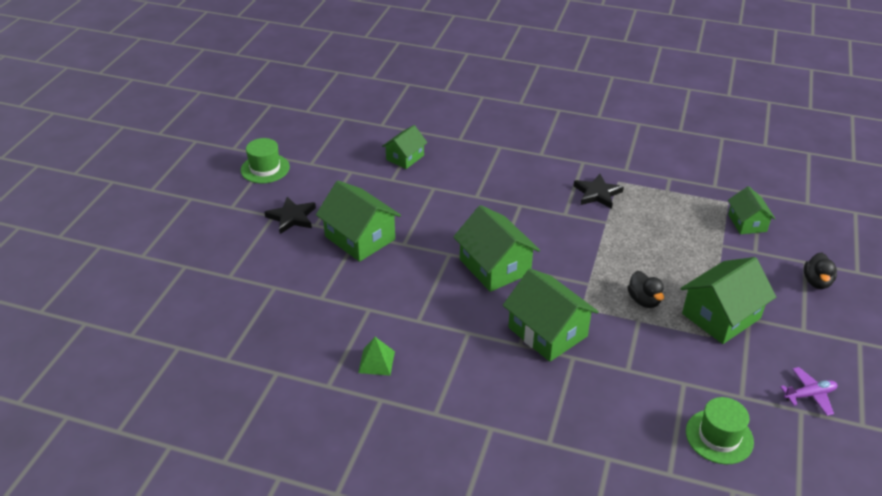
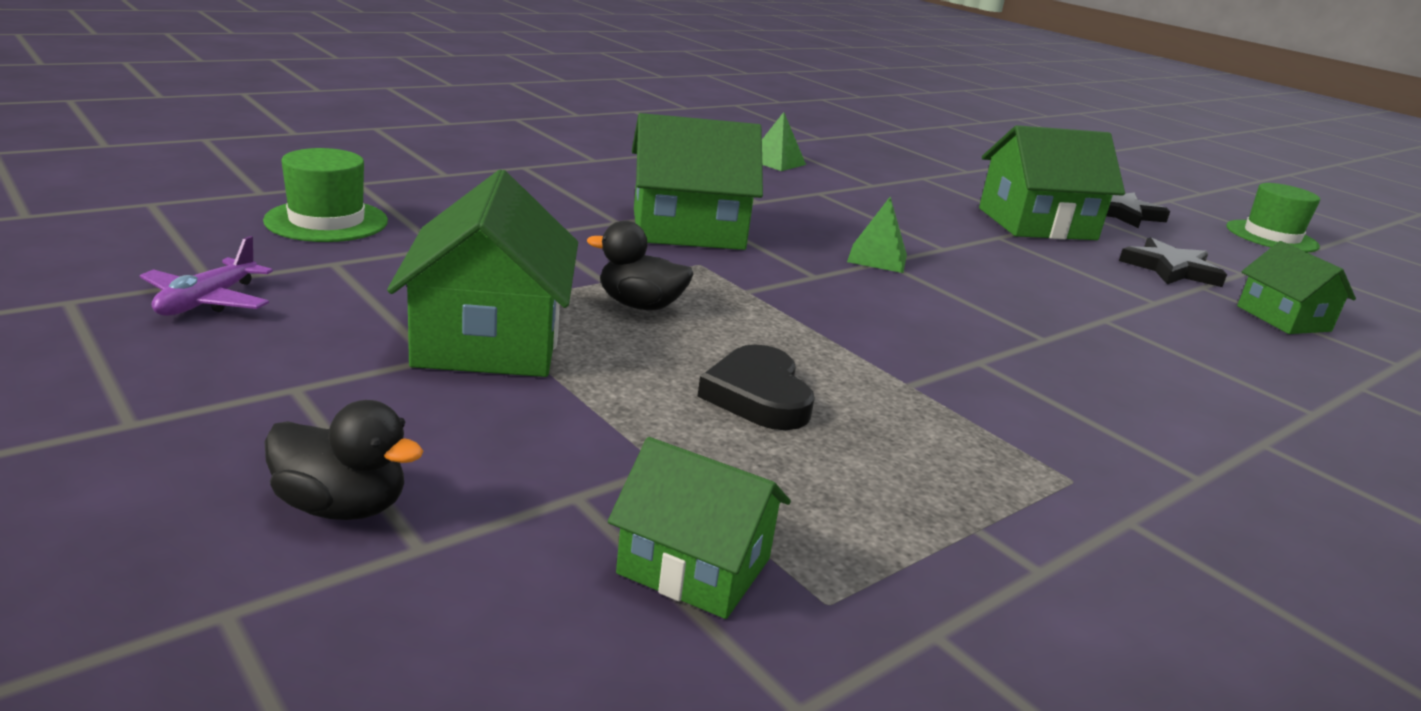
camera: 120 degrees right, 15 degrees down
green house [453,205,540,292] -> green pyramid [847,197,907,273]
black star [574,174,624,209] -> black star moved to [1119,237,1227,287]
black duck [804,252,837,289] -> black duck turned 150 degrees clockwise [264,400,423,520]
none -> black heart [697,345,815,430]

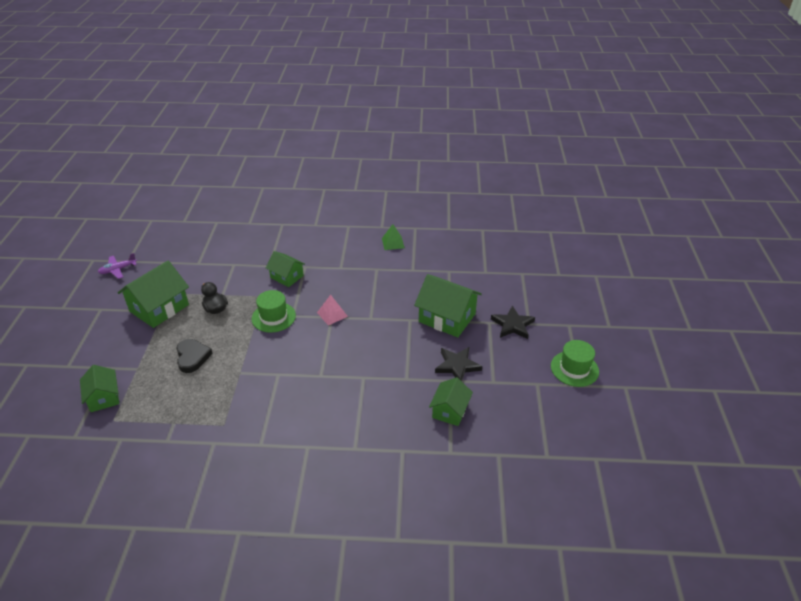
camera: 45 degrees right, 15 degrees up
green hat [263,148,388,242] -> green hat moved to [251,290,296,333]
black duck [264,400,423,520] -> none
green house [632,113,763,250] -> green house [266,251,305,287], size x0.60
black heart [697,345,815,430] -> black heart turned 135 degrees clockwise [176,339,213,373]
green pyramid [847,197,907,273] -> pink pyramid [317,295,348,326]

